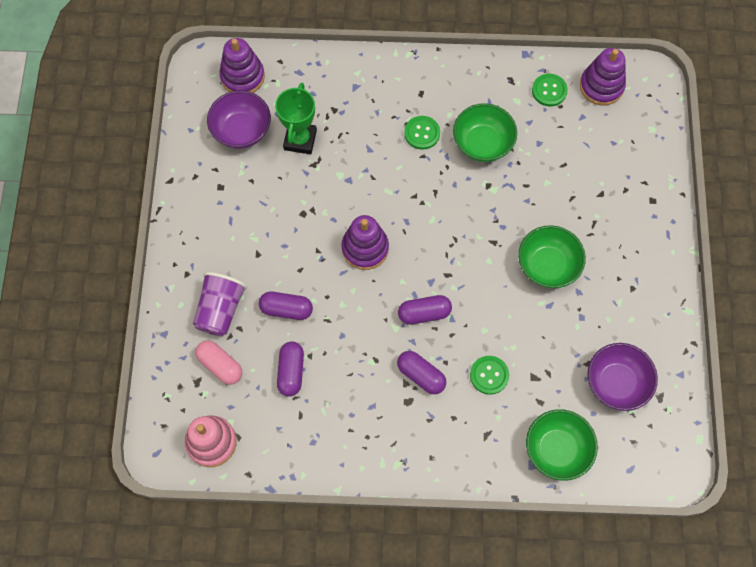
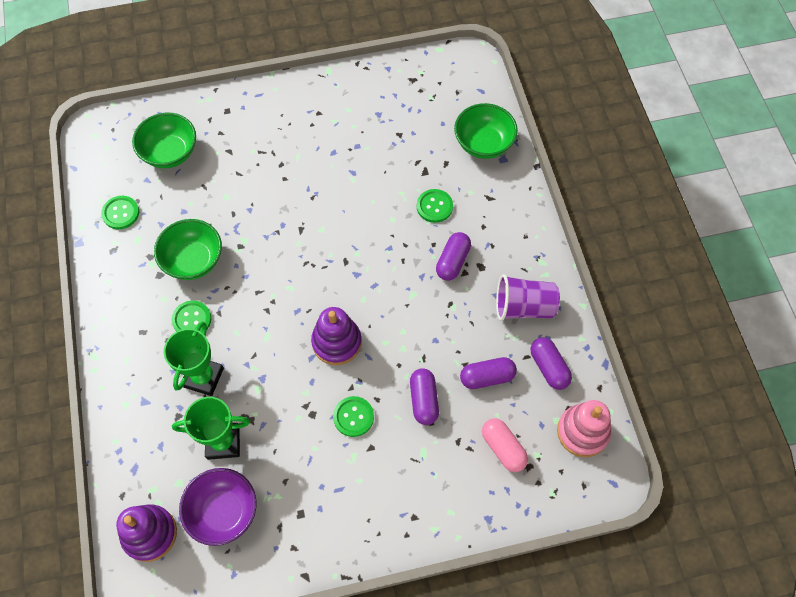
camera: 105 degrees left, 5 degrees down
purple cup [193,272,247,336] -> purple cup moved to [496,274,560,321]
pink capsule [195,340,242,385] -> pink capsule turned 60 degrees counterclockwise [482,418,528,472]
purple capsule [398,295,452,325] -> purple capsule moved to [531,337,572,390]
green bowl [518,225,586,288] -> green bowl moved to [132,113,196,168]
purple stacking toy [580,48,626,106] -> none
purple bowl [587,343,658,411] -> none
none -> green trophy [164,321,224,396]
none -> green button [333,396,374,437]

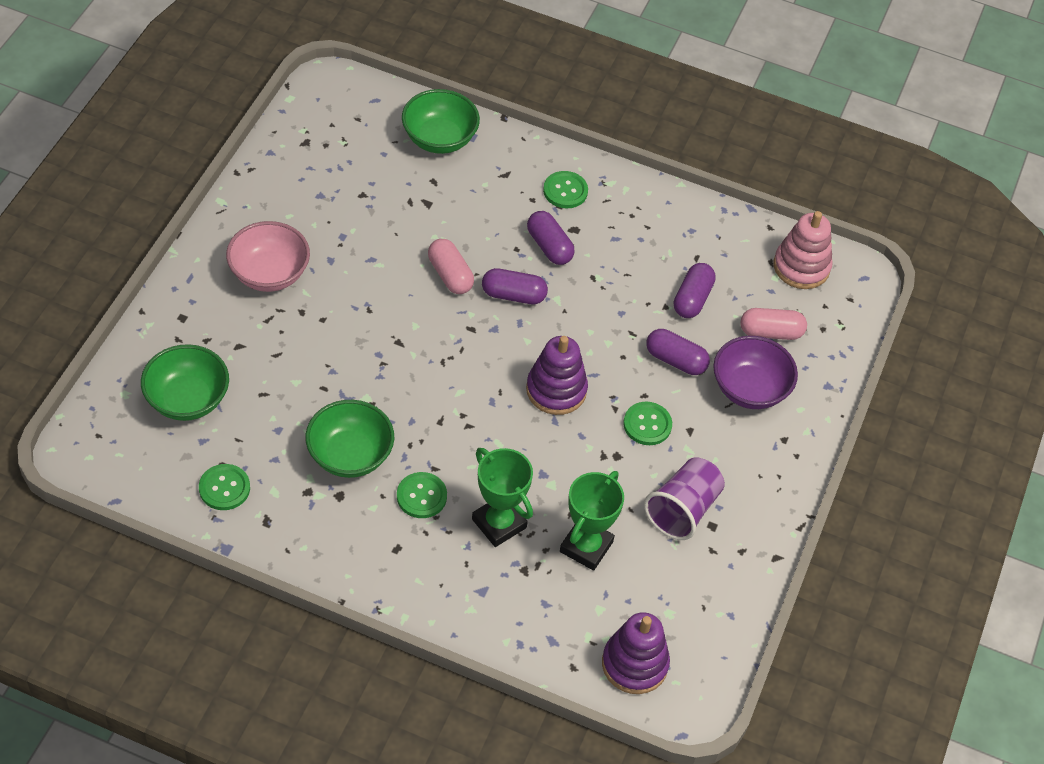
camera: 60 degrees left, 10 degrees down
purple bowl [179,468,257,546] -> purple bowl moved to [713,336,798,409]
green button [417,189,453,223] -> green button moved to [543,171,588,209]
purple cup [496,274,560,321] -> purple cup moved to [644,457,725,540]
purple capsule [531,337,572,390] -> purple capsule moved to [482,268,548,304]
none -> pink bowl [226,221,310,292]
none -> pink capsule [428,239,474,294]

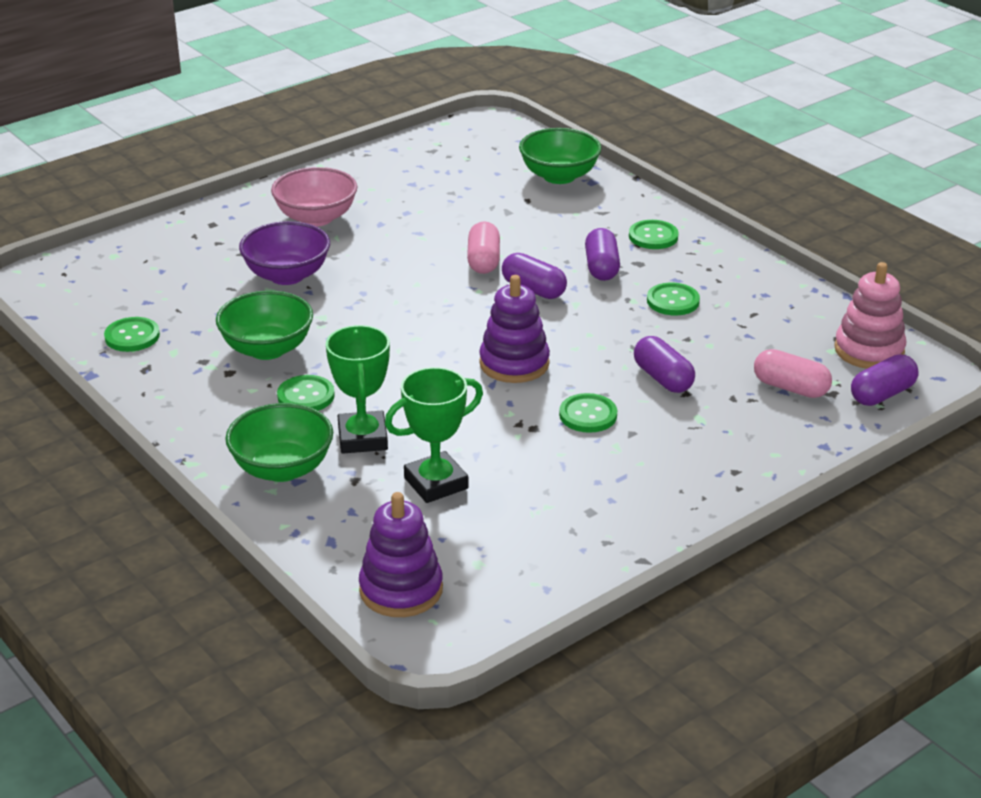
camera: 35 degrees right, 20 degrees down
green bowl [141,344,229,421] -> green bowl moved to [225,403,333,482]
purple cup [644,457,725,540] -> none
purple capsule [674,263,716,318] -> purple capsule moved to [851,354,919,406]
purple bowl [713,336,798,409] -> purple bowl moved to [239,221,330,285]
none -> green button [647,283,700,316]

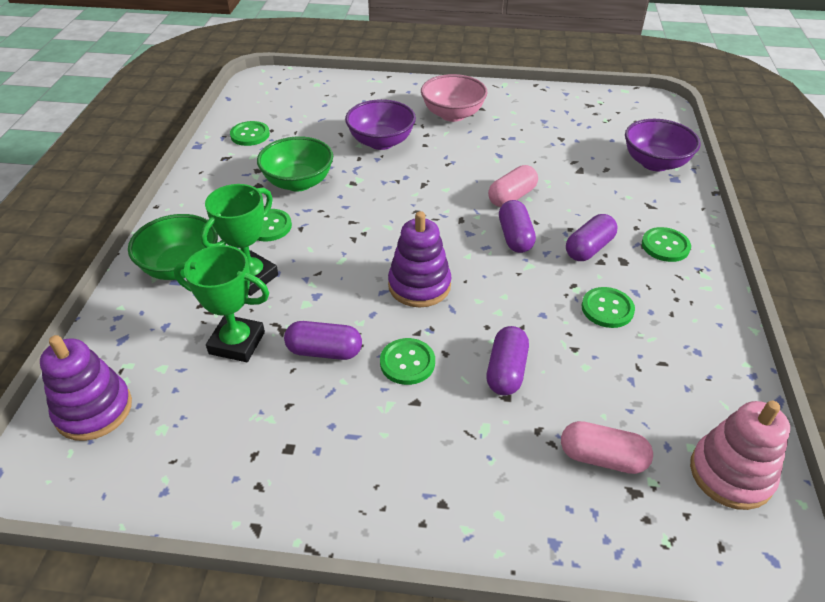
camera: 45 degrees right, 10 degrees up
green bowl [519,128,601,184] -> purple bowl [625,119,701,171]
pink capsule [754,349,832,398] -> pink capsule turned 60 degrees counterclockwise [561,421,653,474]
purple capsule [851,354,919,406] -> purple capsule moved to [284,321,362,360]

